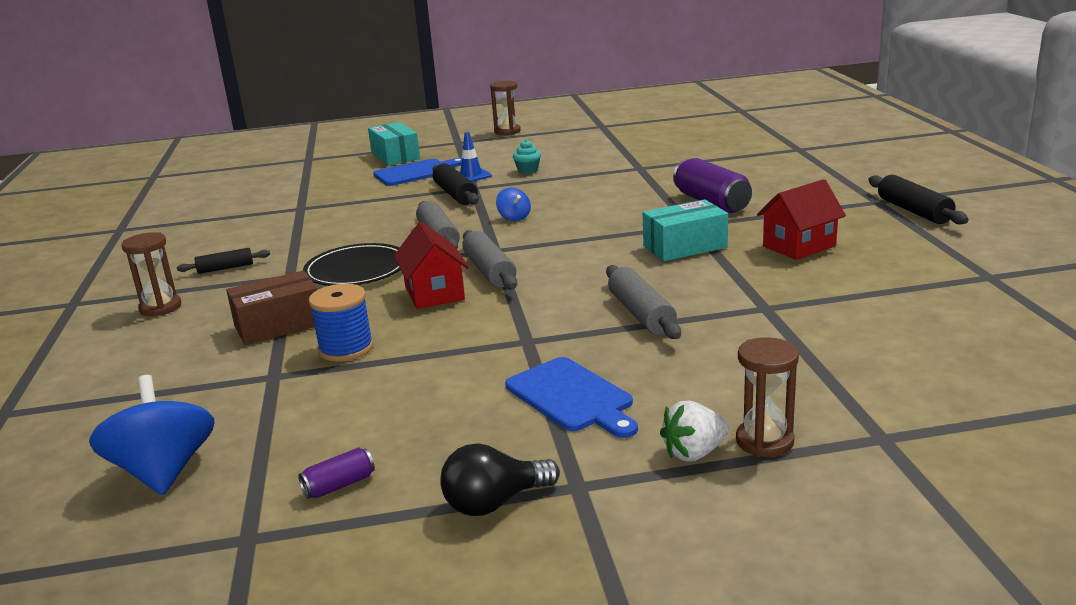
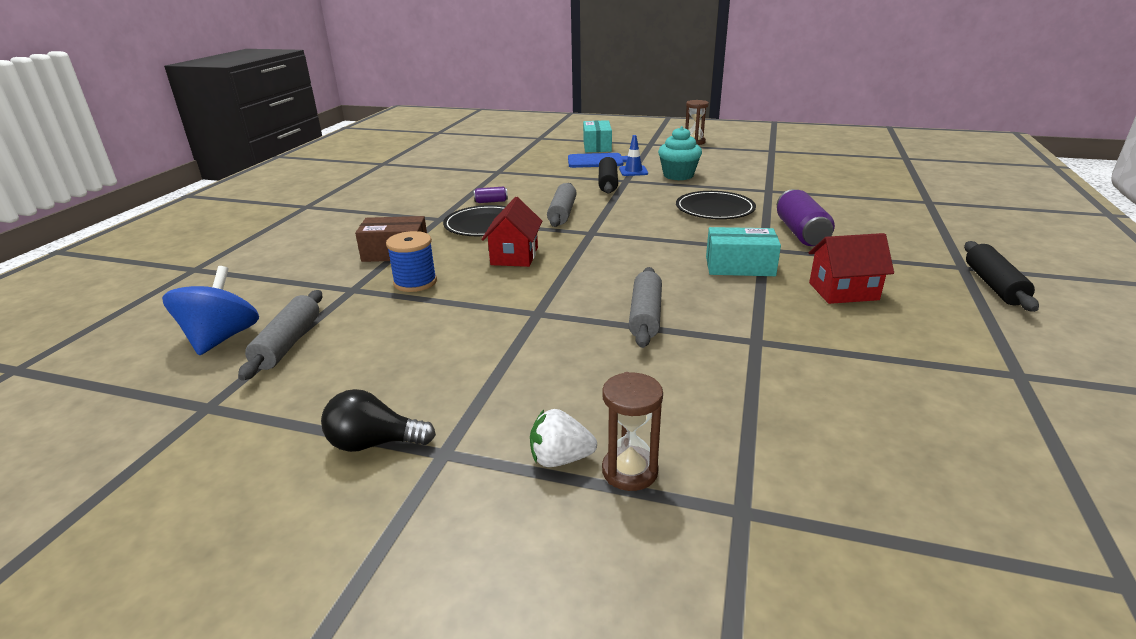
camera: 25 degrees right, 5 degrees up
brown hourglass [121,232,181,316] -> none
black rolling pin [177,248,270,274] -> none
purple can [298,448,375,499] -> purple can moved to [474,186,508,203]
grey rolling pin [462,230,517,289] -> grey rolling pin moved to [238,290,322,381]
blue spinning top [496,188,531,221] -> none
blue cutting board [505,357,638,438] -> none
turquoise cupcake [513,140,541,174] -> turquoise cupcake [658,126,702,180], size x1.83
none -> black plate [676,191,756,219]

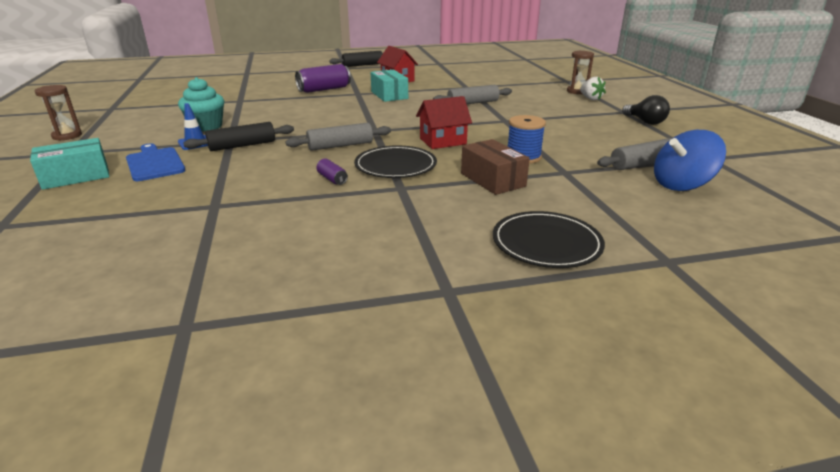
camera: 120 degrees left, 0 degrees up
black plate [676,191,756,219] -> black plate moved to [493,211,605,268]

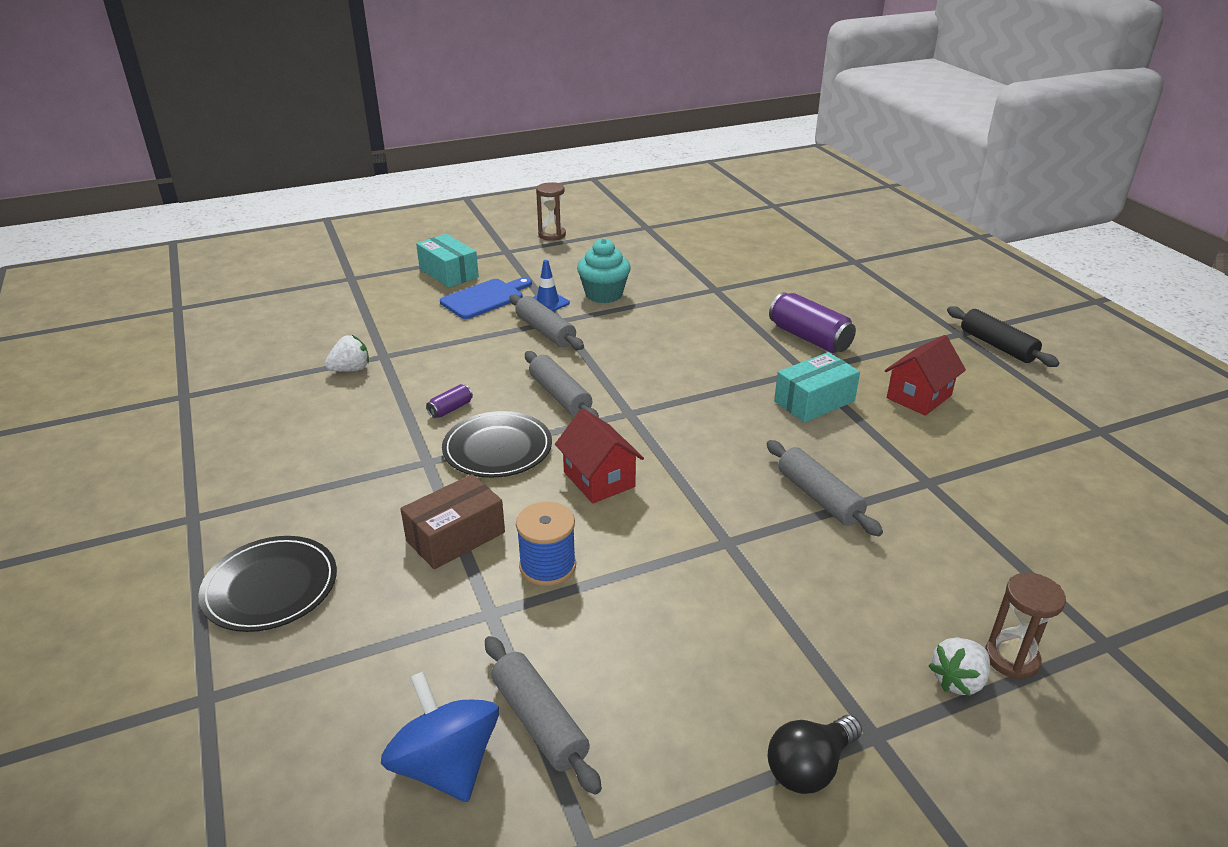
camera: 80 degrees right, 5 degrees up
black rolling pin [183,122,294,151] -> grey rolling pin [510,294,584,350]
none -> white strawberry [325,335,369,371]

